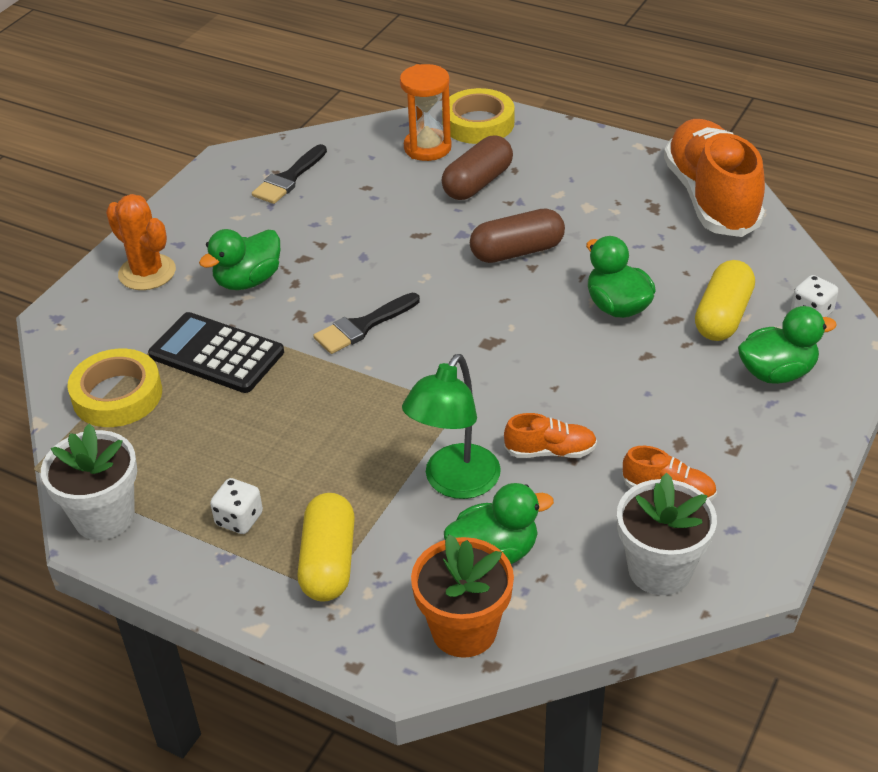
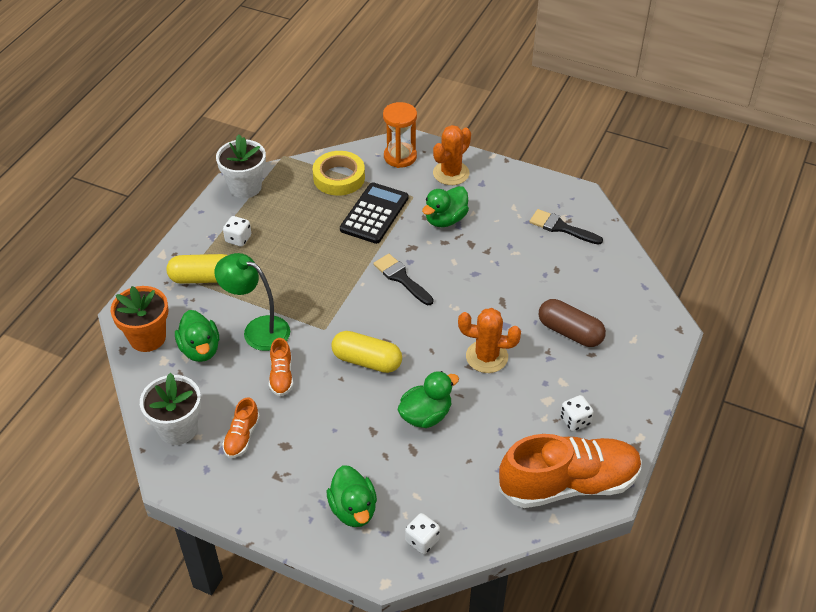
camera: 85 degrees right, 5 degrees up
green duck [199,229,280,290] -> green duck turned 90 degrees counterclockwise [422,186,469,227]
orange hourglass [400,64,452,161] -> orange hourglass moved to [383,102,417,168]
yellow tape [442,88,514,144] -> none
brown capsule [470,208,565,263] -> orange cactus [458,308,521,373]
yellow capsule [695,260,755,341] -> yellow capsule moved to [331,331,402,373]
none -> white dice [560,395,594,431]

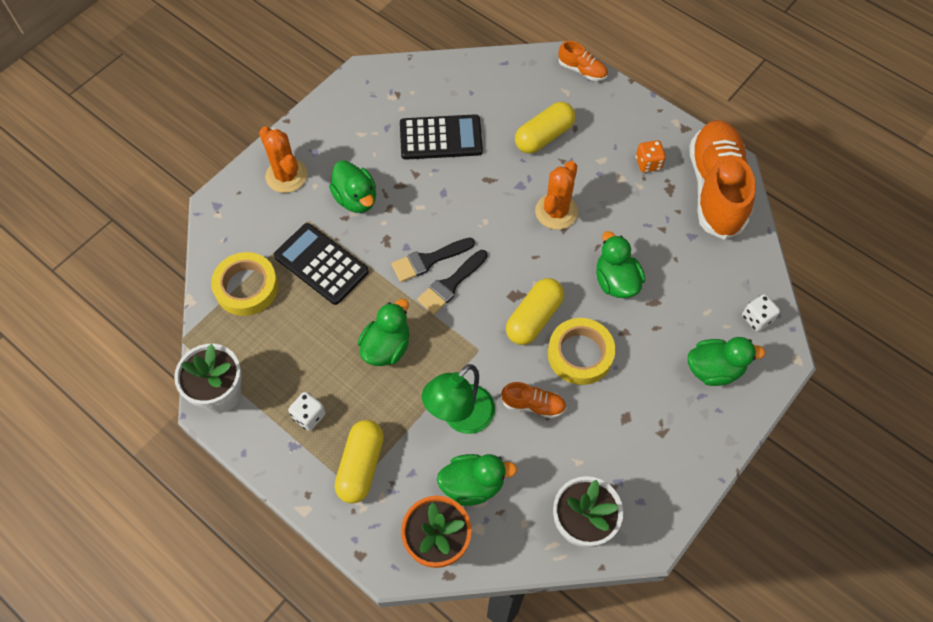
camera: 75 degrees left, 15 degrees up
orange shoe [222,397,260,458] -> orange shoe moved to [558,41,608,81]
orange hourglass [383,102,417,168] -> none
black brush [529,209,603,245] -> black brush moved to [417,250,487,314]
brown capsule [539,299,606,347] -> yellow capsule [515,102,575,154]
white dice [560,395,594,431] -> orange dice [636,140,666,173]
none -> green duck [358,299,409,366]
none -> black calculator [400,114,483,160]
none -> yellow tape [548,318,615,385]

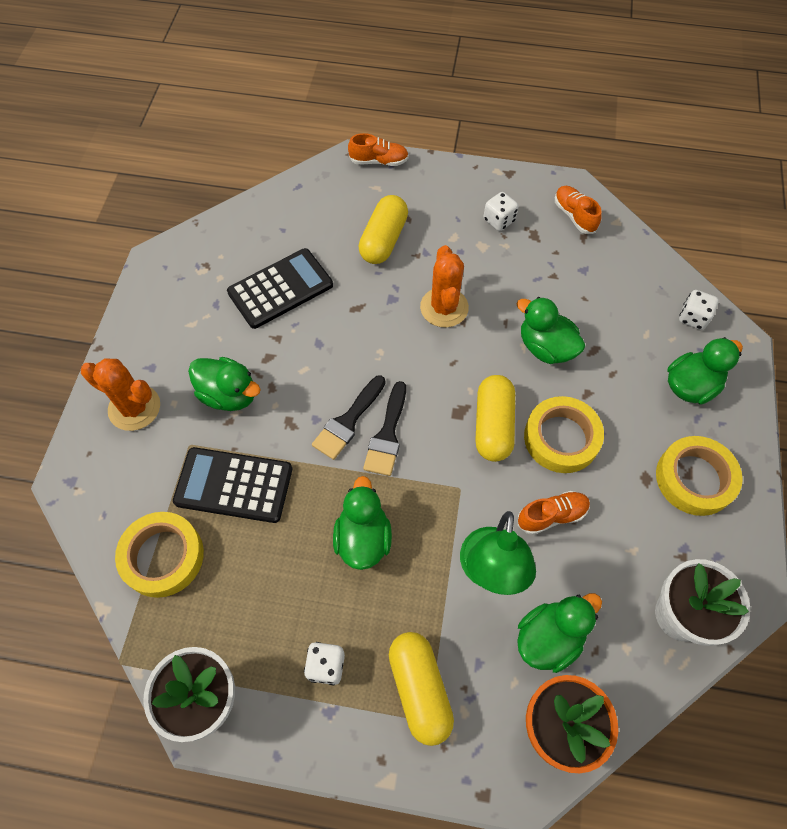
camera: 30 degrees left, 0 degrees up
orange dice [636,140,666,173] -> white dice [484,192,519,231]
orange shoe [689,120,756,240] -> orange shoe [555,186,602,234], size x0.44
none -> yellow tape [656,436,743,516]

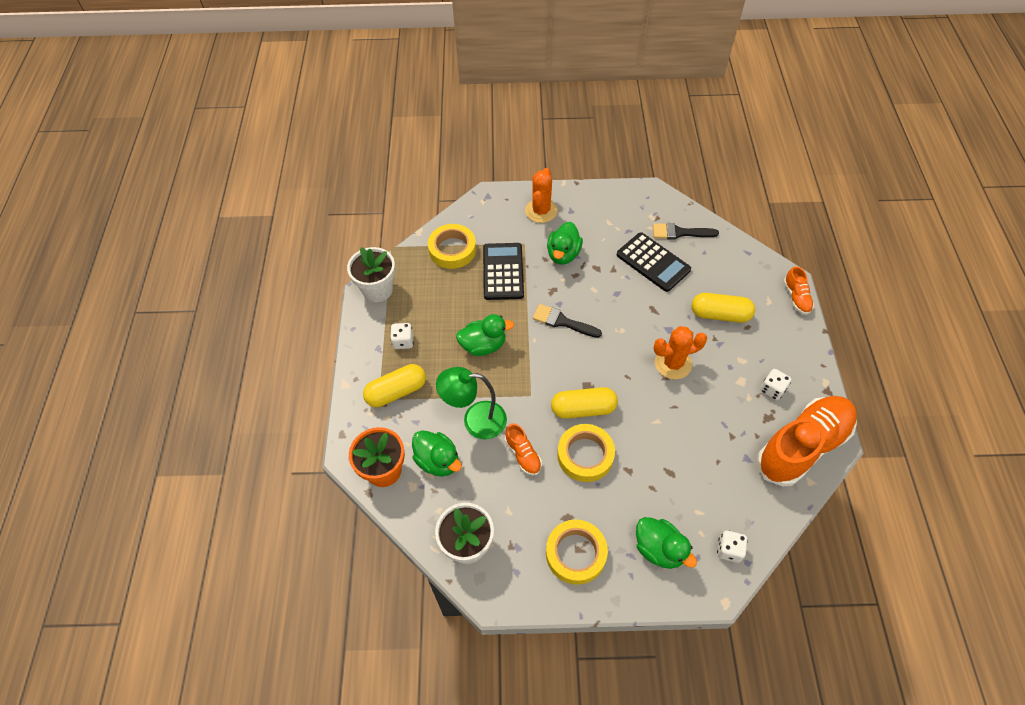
camera: 80 degrees right, 5 degrees down
black brush [363,381,406,476] -> black brush moved to [653,223,719,240]
green duck [517,297,585,364] -> none
orange shoe [555,186,602,234] -> orange shoe [757,396,857,486], size x2.29

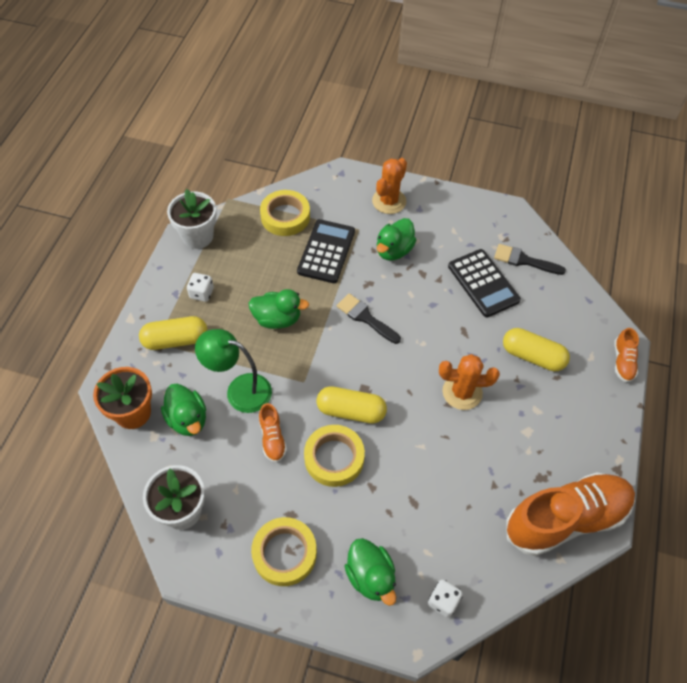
camera: 15 degrees right, 0 degrees up
white dice [760,369,791,400] -> none

